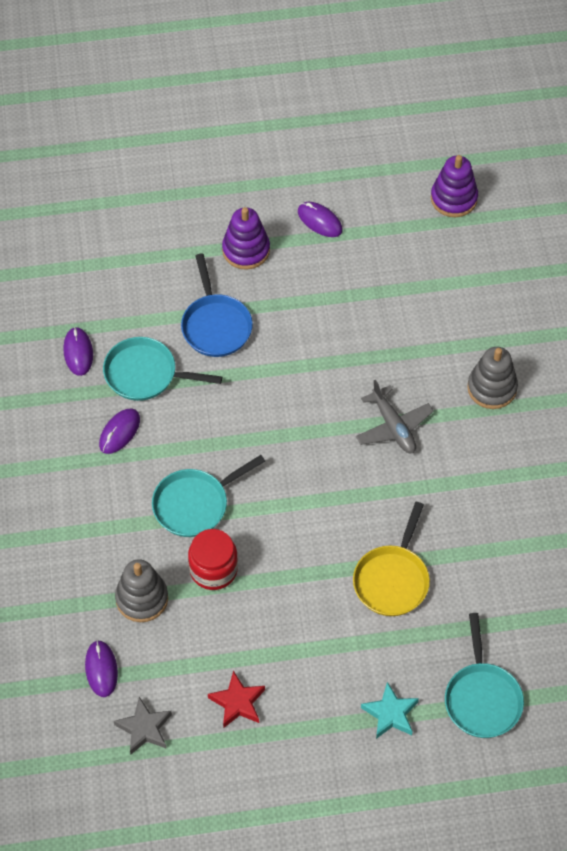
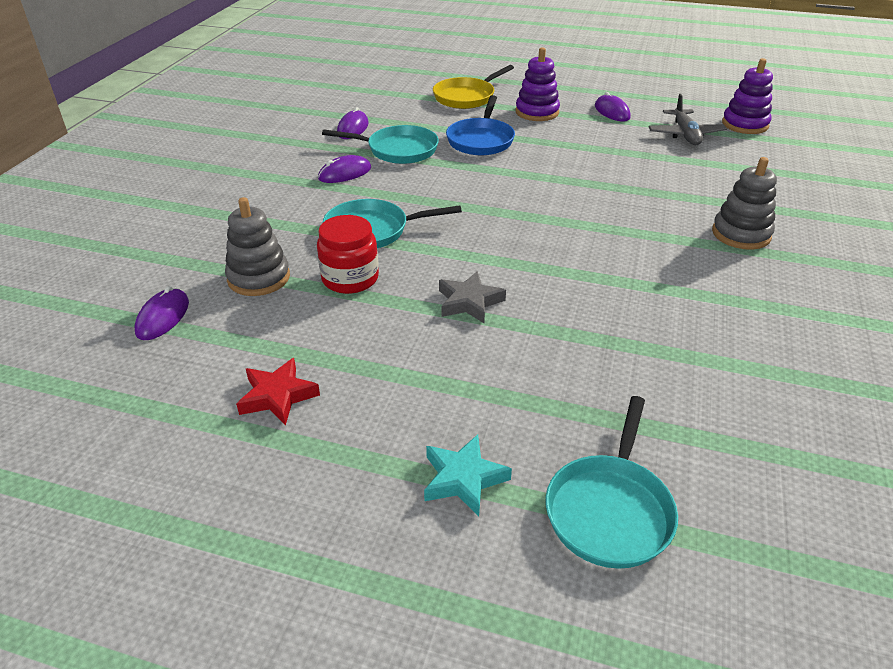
camera: 25 degrees right, 20 degrees down
turquoise pan [103,337,222,401] -> turquoise pan turned 150 degrees clockwise [322,125,439,164]
grey star [114,697,172,755] -> grey star moved to [439,271,506,323]
yellow pan [353,502,430,616] -> yellow pan moved to [433,65,514,109]
grey plane [356,380,434,453] -> grey plane moved to [648,94,727,145]

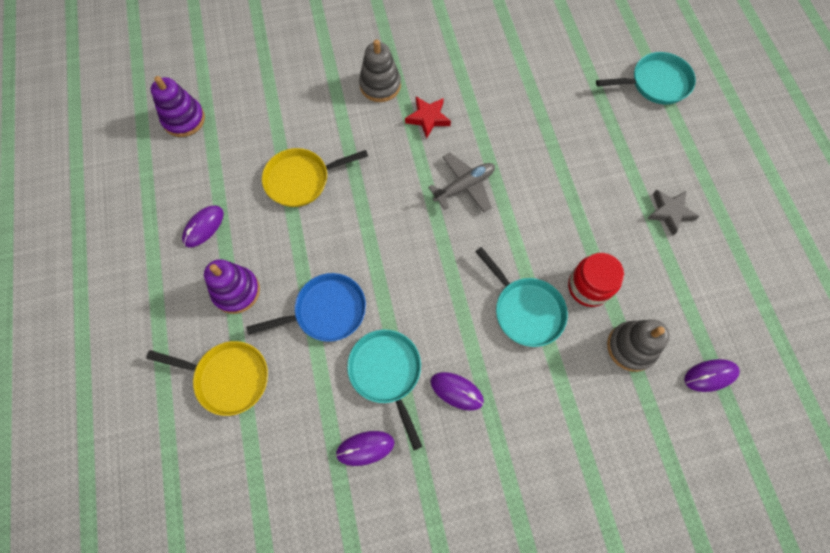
camera: 120 degrees left, 30 degrees up
red star [236,358,320,426] -> red star moved to [405,97,451,138]
turquoise star [424,434,512,516] -> none
grey star [439,271,506,323] -> grey star moved to [647,190,700,236]
grey plane [648,94,727,145] -> grey plane moved to [428,153,495,212]
none -> yellow pan [262,148,368,207]

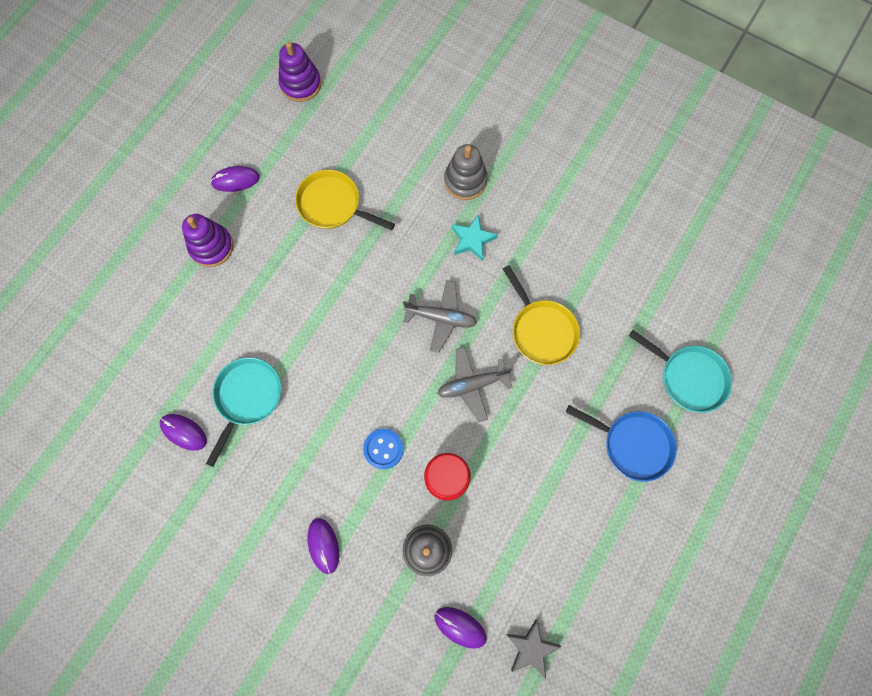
camera: 45 degrees right, 5 degrees up
yellow pan [146,341,268,416] -> yellow pan moved to [503,265,580,365]
blue pan [246,273,366,342] -> blue pan moved to [566,405,677,482]
red star [405,97,451,138] -> turquoise star [451,214,498,261]
purple mouse [430,372,484,411] -> purple mouse moved to [307,518,339,574]
turquoise pan [475,247,568,347] -> blue button [363,428,404,469]
grey star [647,190,700,236] -> grey star moved to [506,619,561,679]
none -> grey plane [437,347,513,422]

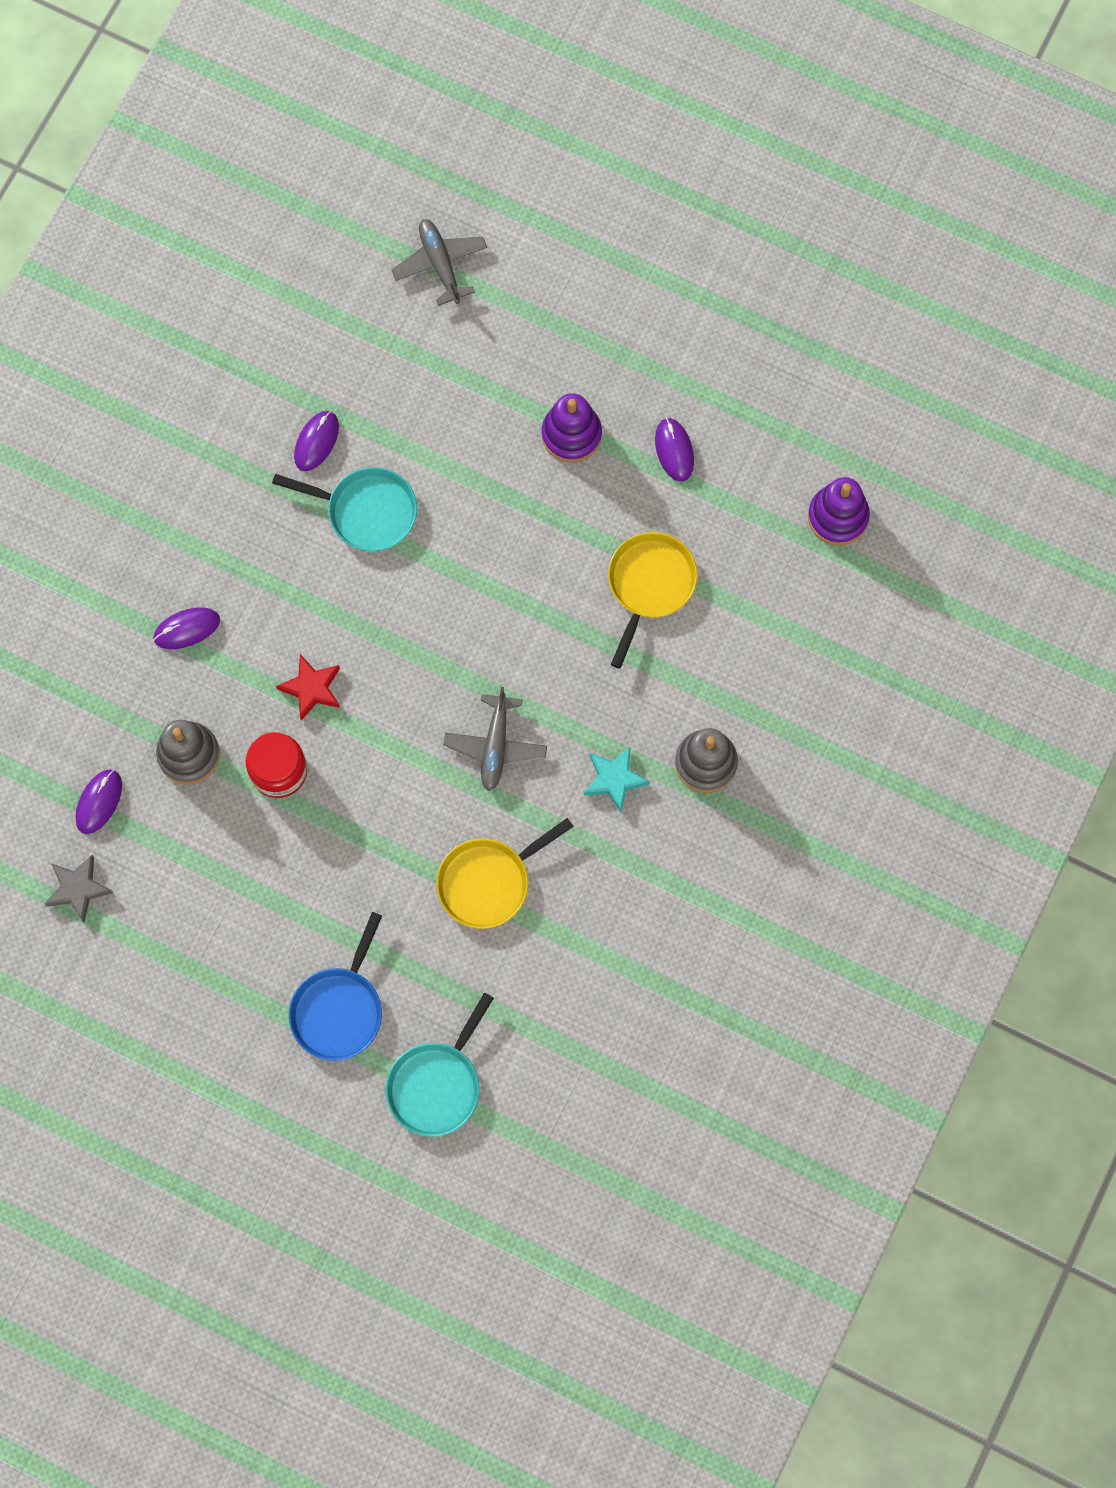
camera: 85 degrees right, 0 degrees up
blue button [363,428,404,469] -> red star [276,654,340,721]
grey plane [437,347,513,422] -> grey plane moved to [391,219,487,306]

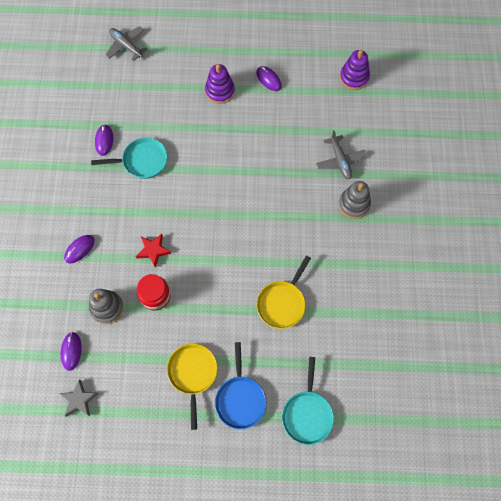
camera: 25 degrees left, 5 degrees down
grey plane [443,687,547,791] -> grey plane moved to [316,130,366,179]
turquoise star [584,746,650,813] -> none
yellow pan [608,532,698,669] -> yellow pan moved to [167,344,218,430]

